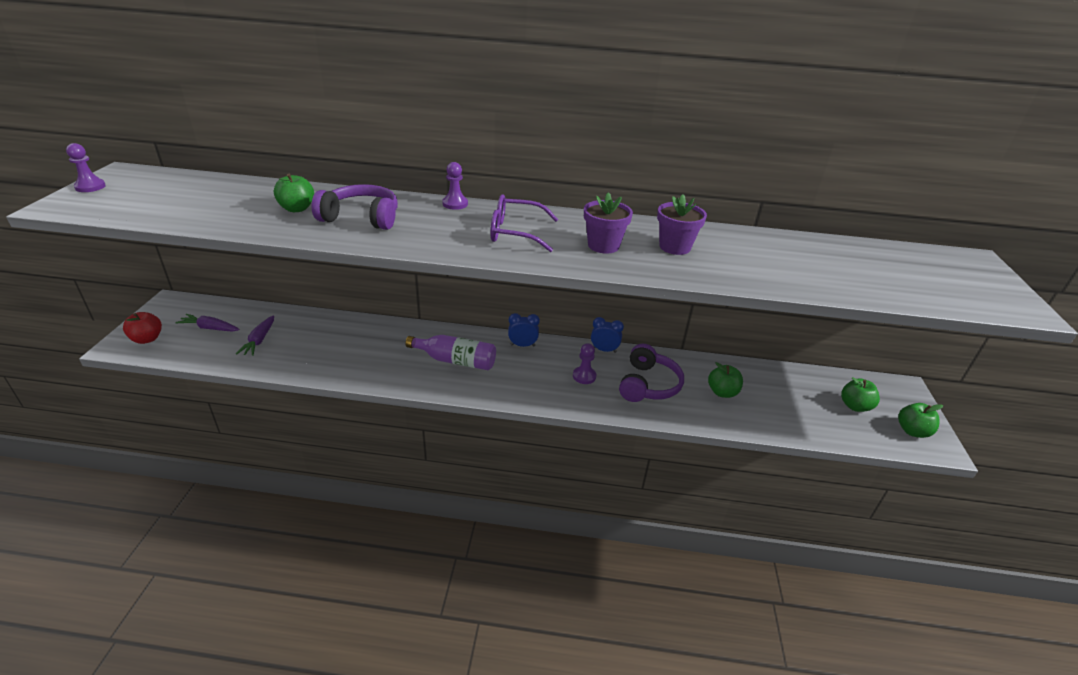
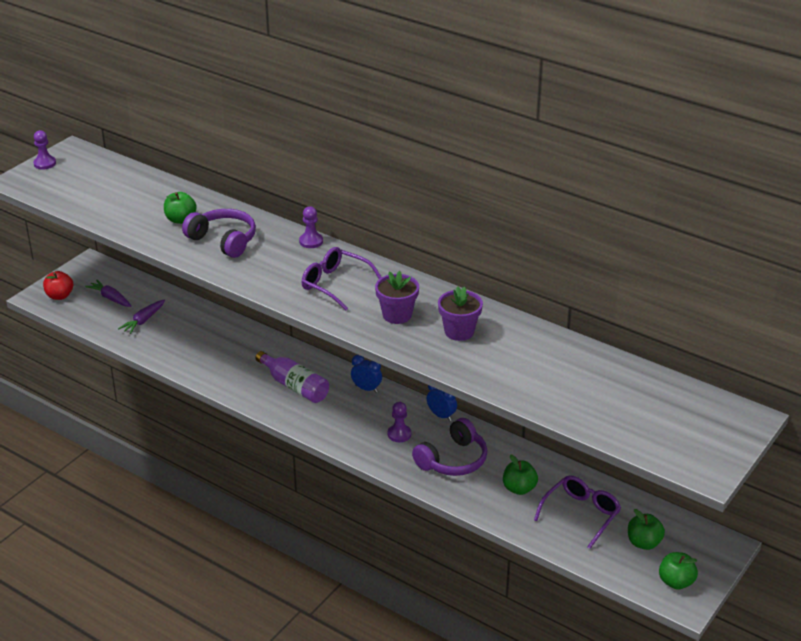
camera: 30 degrees right, 0 degrees up
none -> purple glasses [534,475,621,549]

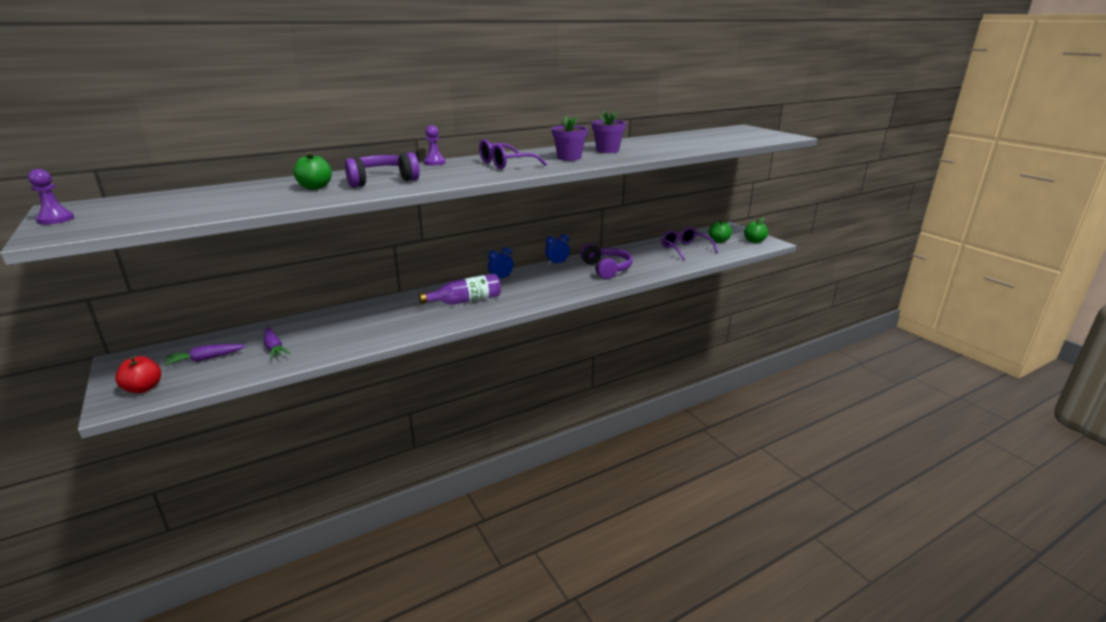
camera: 65 degrees left, 10 degrees down
purple pawn [388,402,411,442] -> none
green apple [503,455,538,495] -> none

